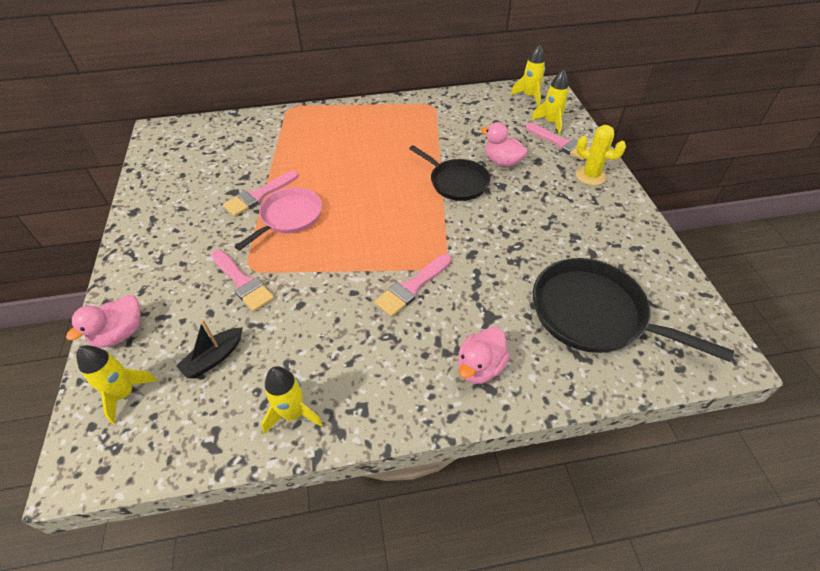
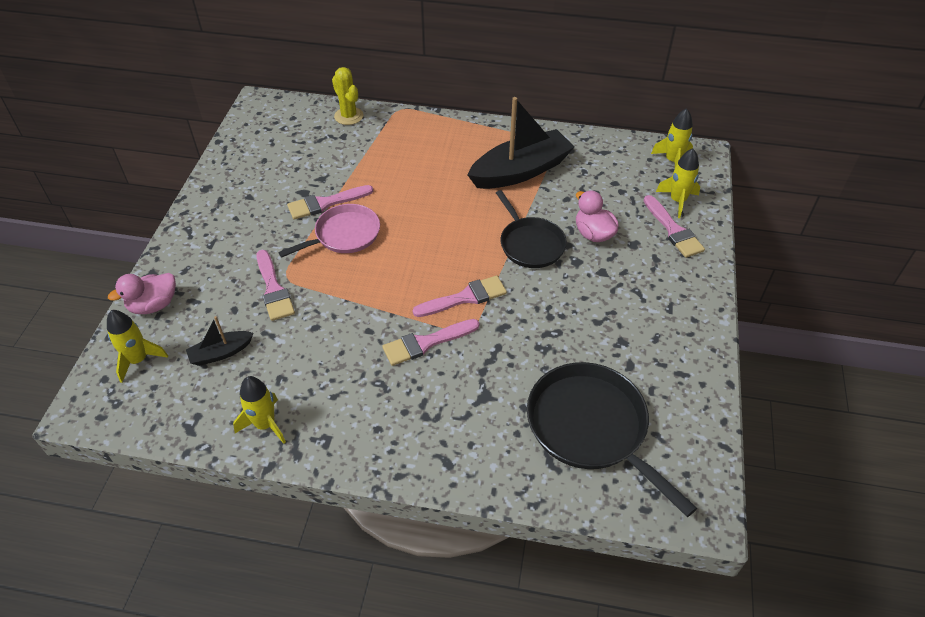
camera: 20 degrees right, 0 degrees up
pink duck [458,326,510,384] -> none
yellow cactus [576,125,626,185] -> yellow cactus moved to [332,67,364,125]
none -> pink brush [413,276,507,317]
none -> black boat [467,97,574,189]

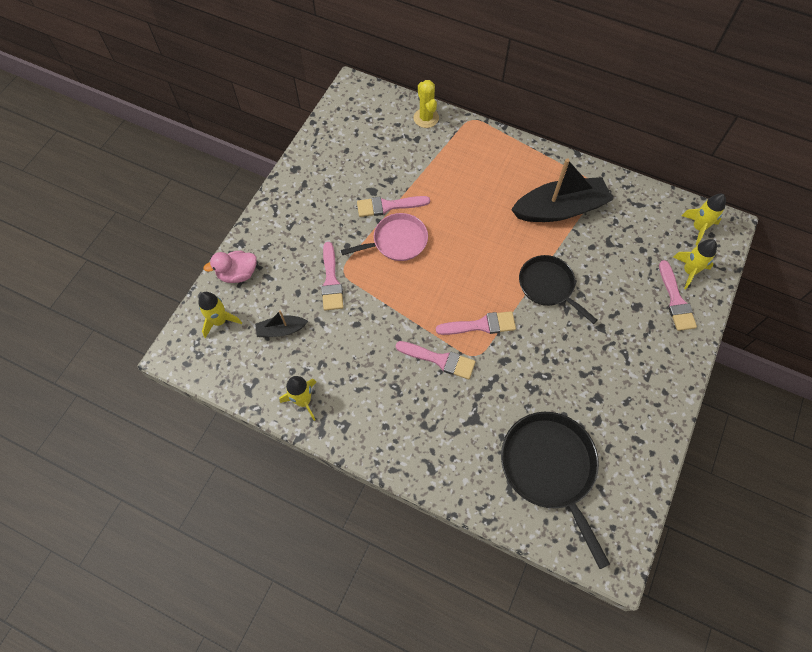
camera: 15 degrees right, 15 degrees up
pink brush [382,319,479,366] -> pink brush turned 150 degrees counterclockwise [395,341,476,379]
black pan [496,190,567,268] -> black pan turned 150 degrees clockwise [519,255,597,324]
pink duck [576,190,619,242] -> none

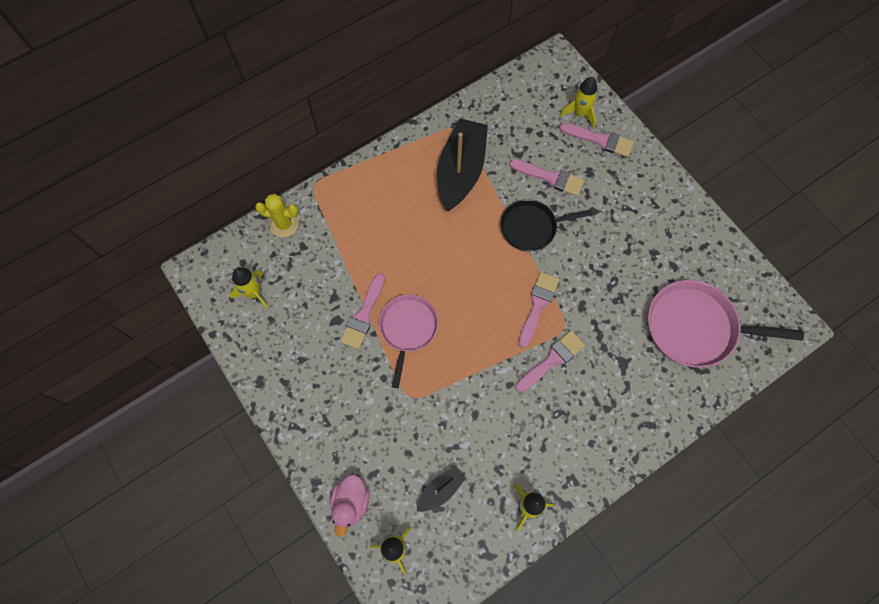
camera: 60 degrees left, 5 degrees up
black boat [255,310,308,337] -> black boat turned 150 degrees counterclockwise [417,465,466,512]
pink brush [321,242,344,310] -> pink brush moved to [509,159,584,196]
black pan [501,412,610,569] -> pink pan [648,280,804,368]
yellow rocket [681,194,726,245] -> yellow rocket moved to [230,267,269,309]

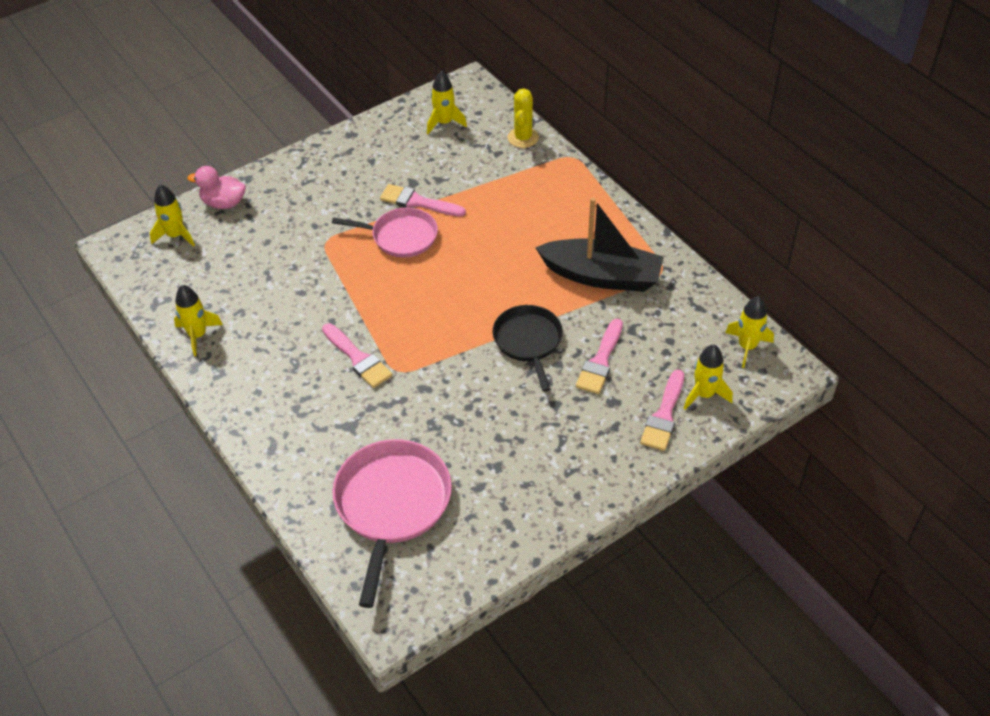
camera: 90 degrees right, 20 degrees down
black boat [417,465,466,512] -> none
pink brush [518,272,559,348] -> none
none -> yellow rocket [725,296,774,368]

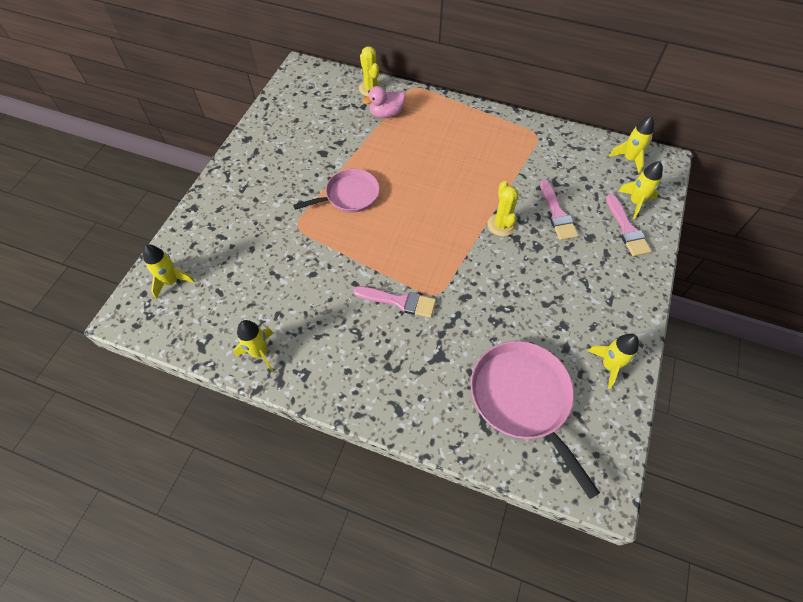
camera: 35 degrees left, 10 degrees up
pink duck [187,166,246,209] -> pink duck moved to [363,86,406,118]
pink brush [380,184,466,217] -> none
yellow rocket [427,71,467,134] -> yellow rocket moved to [588,334,639,389]
black pan [492,305,563,392] -> yellow cactus [487,181,519,236]
black boat [535,197,664,292] -> none

